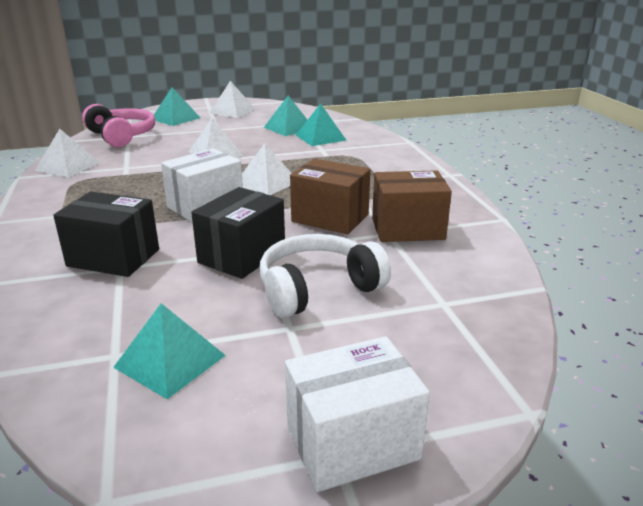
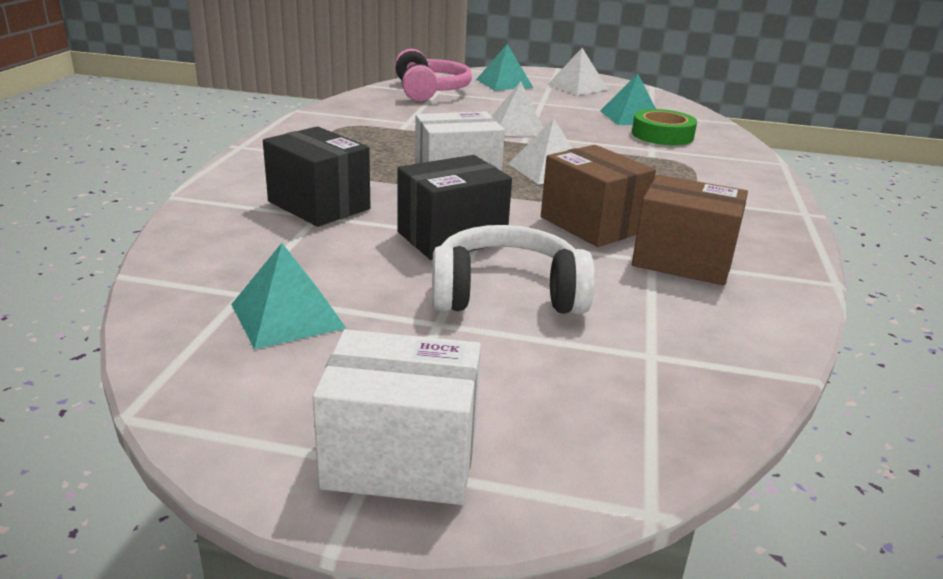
camera: 25 degrees right, 0 degrees up
white pyramid [35,129,100,177] -> none
turquoise pyramid [296,104,347,146] -> green tape [632,109,697,145]

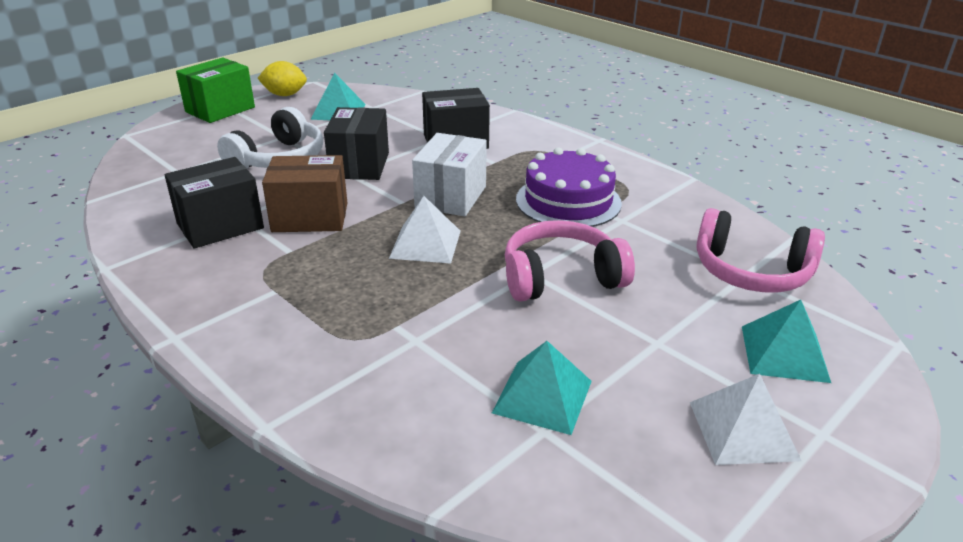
camera: 125 degrees right, 5 degrees up
white box [313,330,481,505] -> green box [176,57,255,123]
white pyramid [492,82,543,136] -> pink headphones [505,220,635,302]
green tape [632,109,697,145] -> none
brown box [632,175,748,286] -> black box [165,157,264,248]
none -> yellow lemon [258,61,307,96]
none -> purple cake [516,147,622,227]

